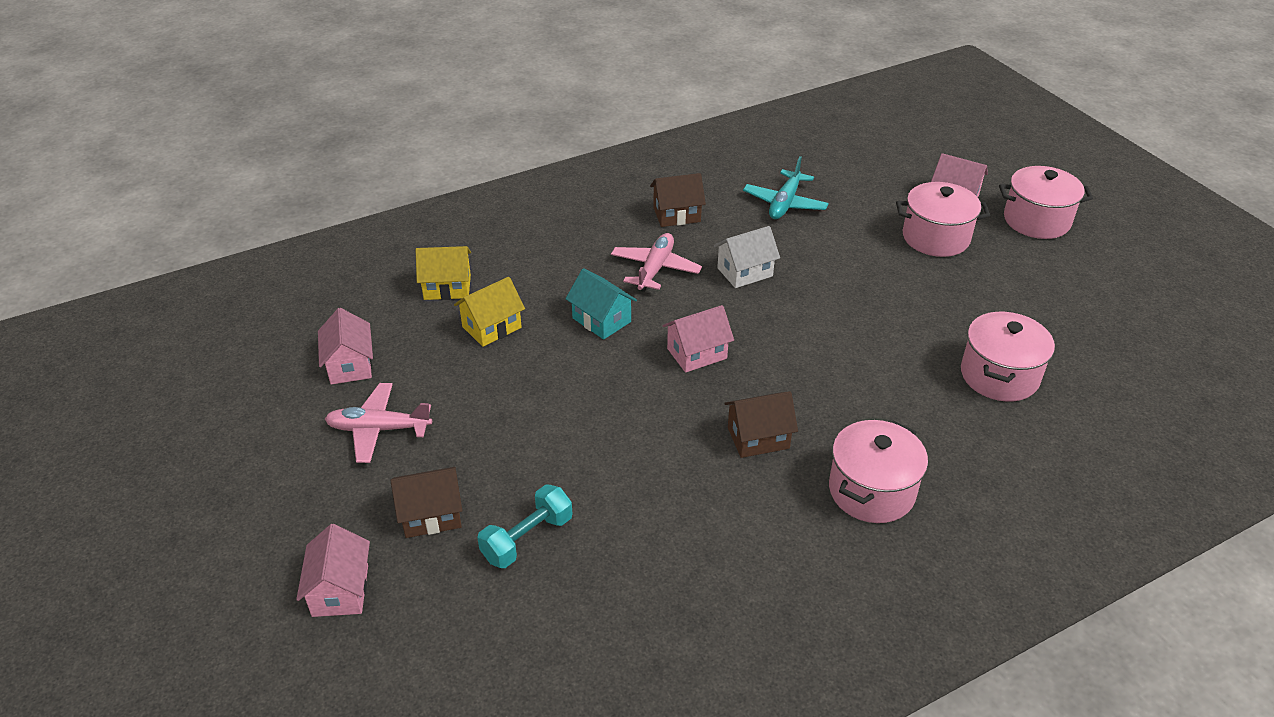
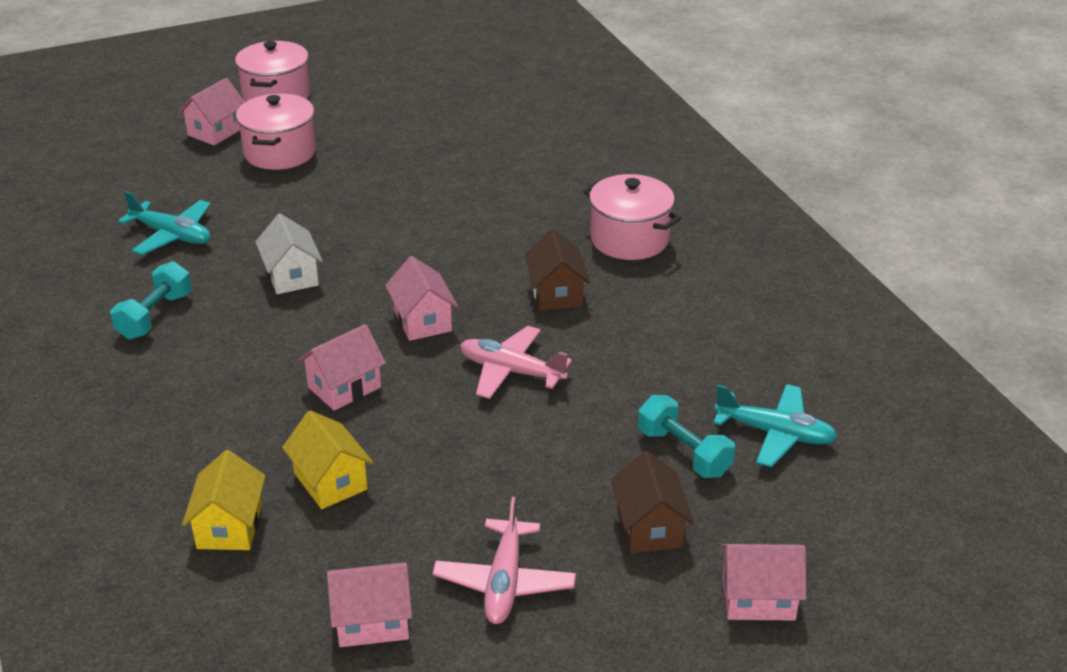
camera: 85 degrees left, 5 degrees down
turquoise house [565,268,637,340] -> pink house [298,324,386,411]
pink plane [611,233,702,292] -> pink plane moved to [460,326,572,399]
brown house [650,173,706,227] -> turquoise dumbbell [110,261,192,339]
pink pot [961,311,1055,402] -> none
none -> turquoise plane [713,384,837,467]

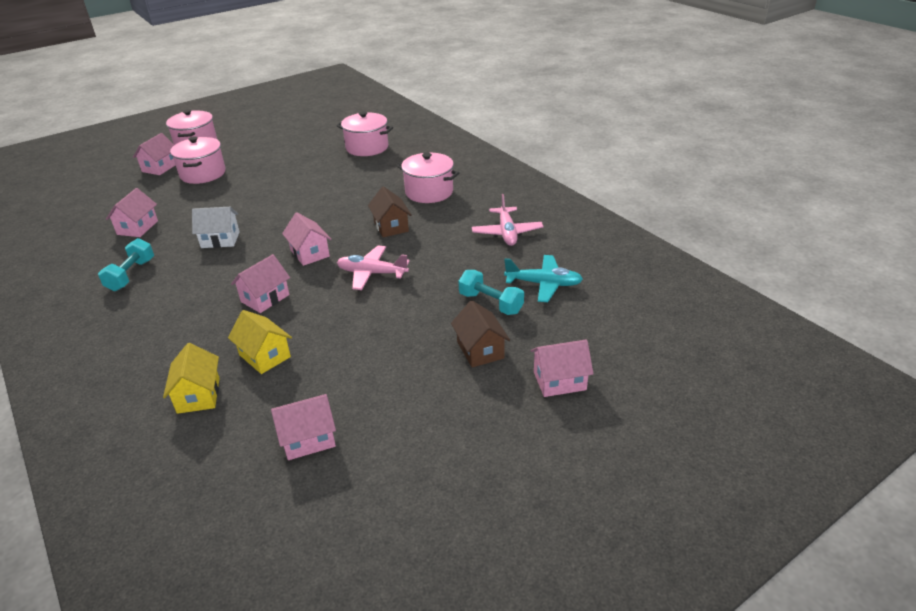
camera: 10 degrees left, 0 degrees up
turquoise plane [118,191,211,255] -> pink house [106,188,158,237]
white house [255,214,323,294] -> white house turned 60 degrees counterclockwise [192,207,240,248]
pink plane [432,497,576,624] -> pink plane moved to [472,194,543,246]
none -> pink pot [336,111,393,156]

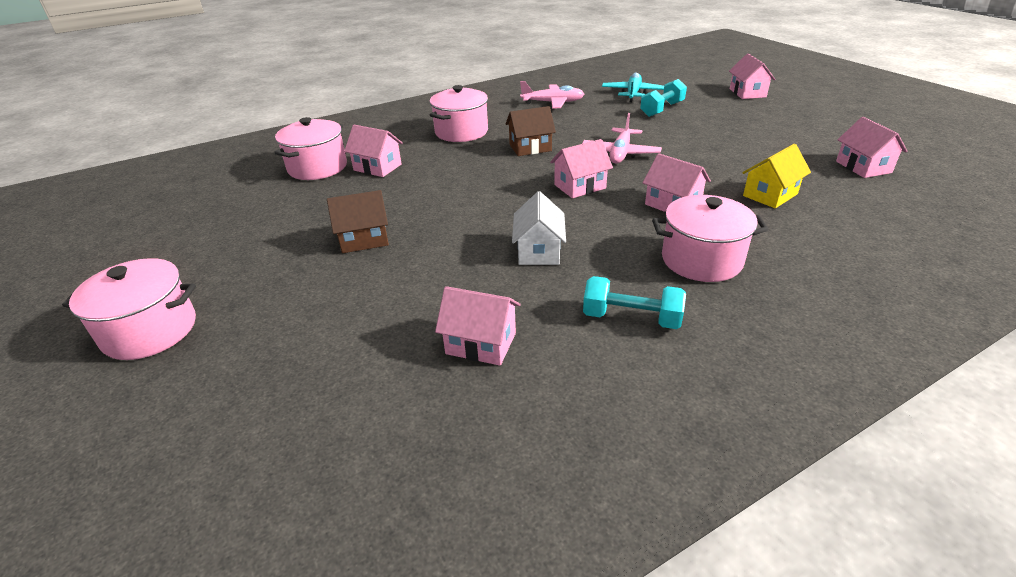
camera: 85 degrees left, 0 degrees up
pink house [133,133,175,175] -> pink house moved to [344,125,403,177]
yellow house [163,343,219,414] -> none
pink pot [170,137,226,184] -> pink pot moved to [652,195,769,282]
brown house [451,300,510,367] -> brown house moved to [327,190,389,253]

